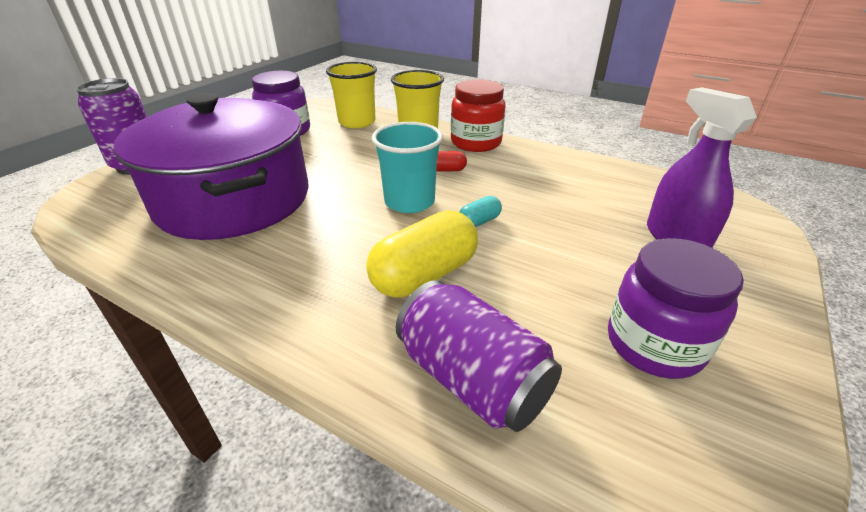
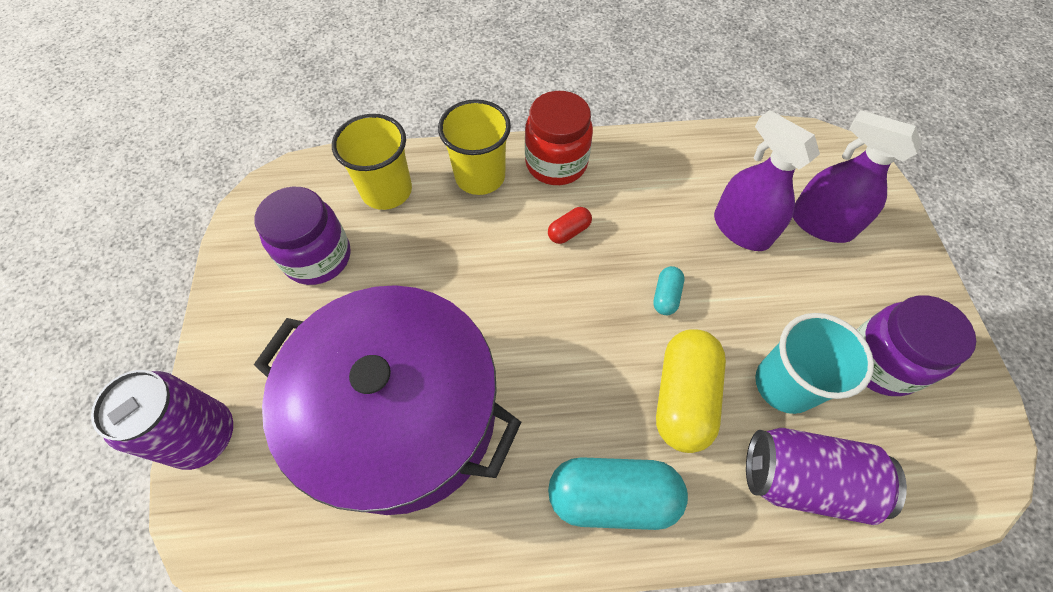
camera: 35 degrees left, 25 degrees up
turquoise cup [372,122,443,213] -> turquoise cup moved to [755,313,874,414]
none -> turquoise capsule [548,457,688,530]
none -> purple spray bottle [714,110,820,251]

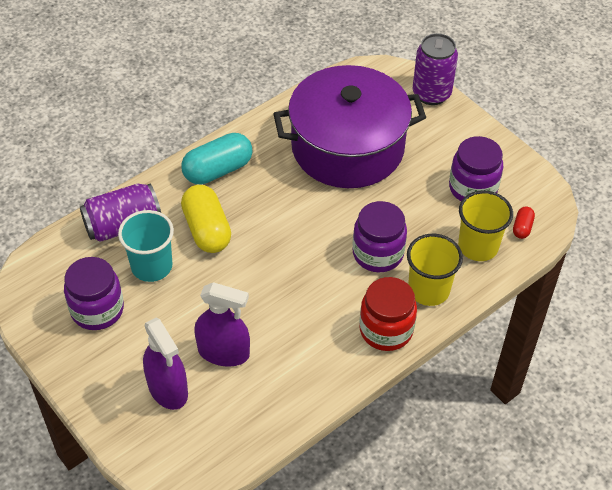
camera: 145 degrees right, 10 degrees down
red capsule [548,207,592,244] -> red capsule moved to [513,207,535,239]
turquoise capsule [653,266,684,315] -> none
purple spray bottle [793,110,921,243] -> purple spray bottle turned 60 degrees clockwise [143,318,188,410]
none -> purple jar [352,201,407,272]

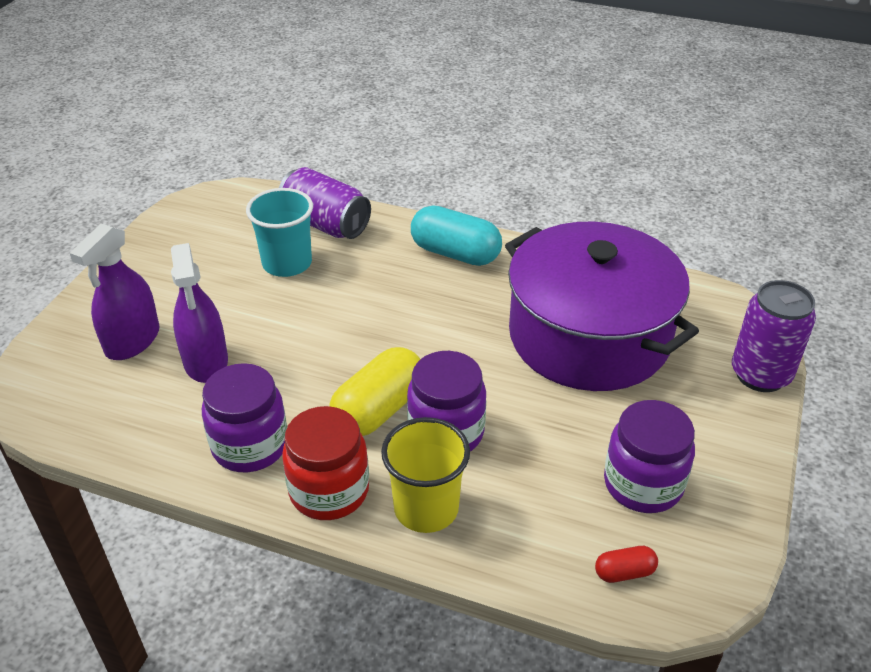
camera: 60 degrees right, 10 degrees down
purple jar [64,257,124,330] -> purple jar moved to [202,363,287,472]
yellow capsule [181,185,231,253] -> yellow capsule moved to [329,347,420,436]
yellow cup [458,191,513,261] -> none

